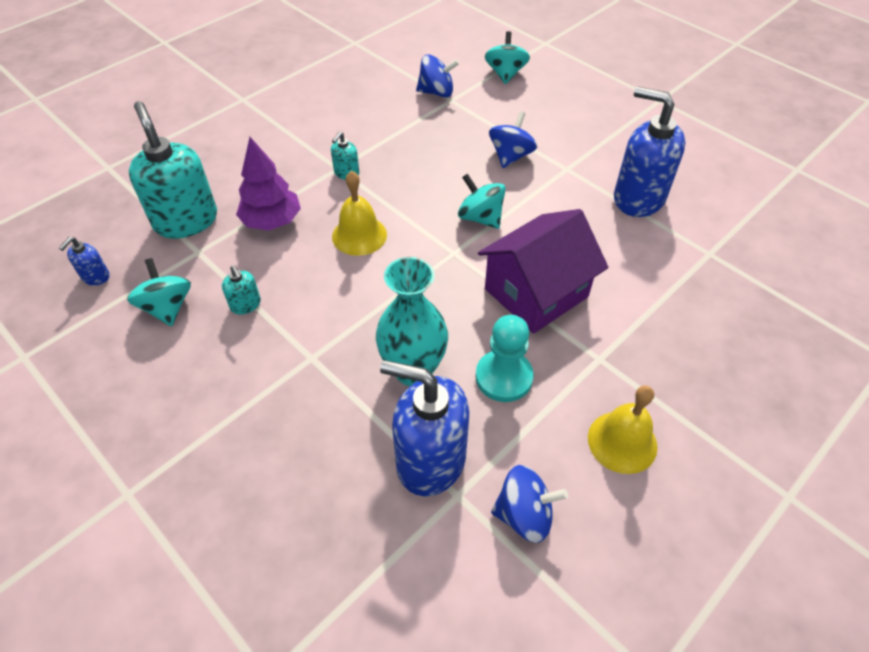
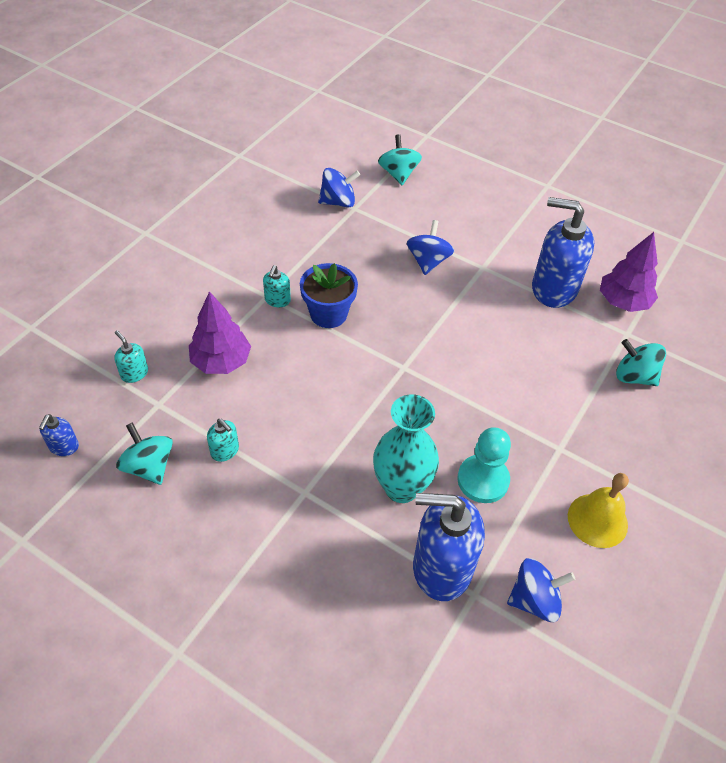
camera: 15 degrees left, 0 degrees up
turquoise soap dispenser [129,101,217,239] -> turquoise soap dispenser [114,330,148,383], size x0.45
yellow bell [332,171,387,256] -> none
turquoise spinning top [458,174,506,229] -> turquoise spinning top moved to [616,339,666,386]
purple house [478,209,608,334] -> none
none -> blue flower pot [300,263,358,328]
none -> purple tree [600,232,658,312]

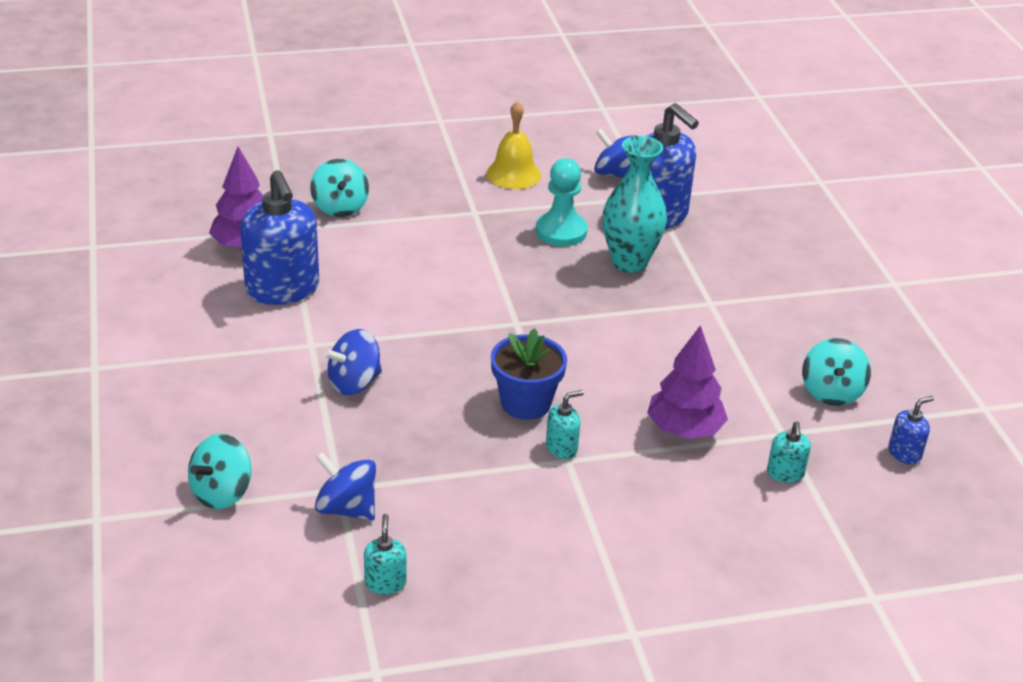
camera: 135 degrees left, 15 degrees down
turquoise soap dispenser [207,419,239,462] -> turquoise soap dispenser moved to [364,514,407,594]

